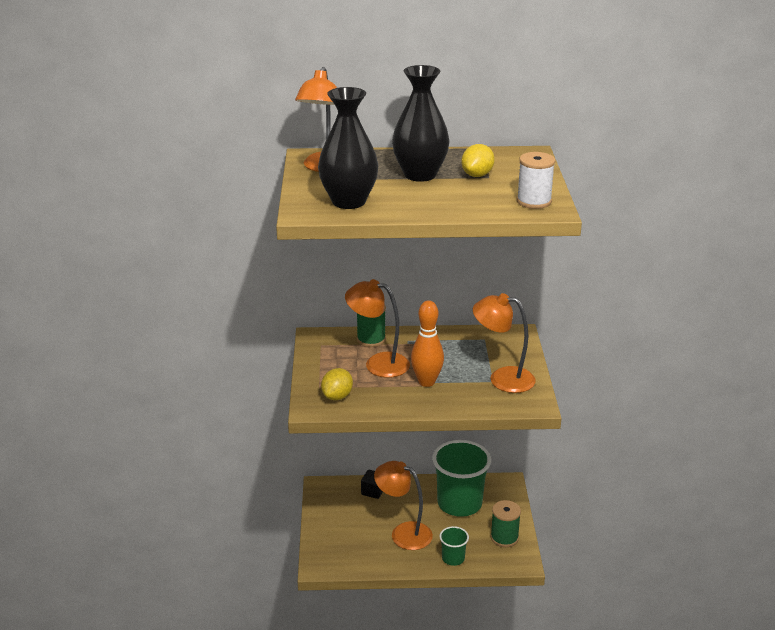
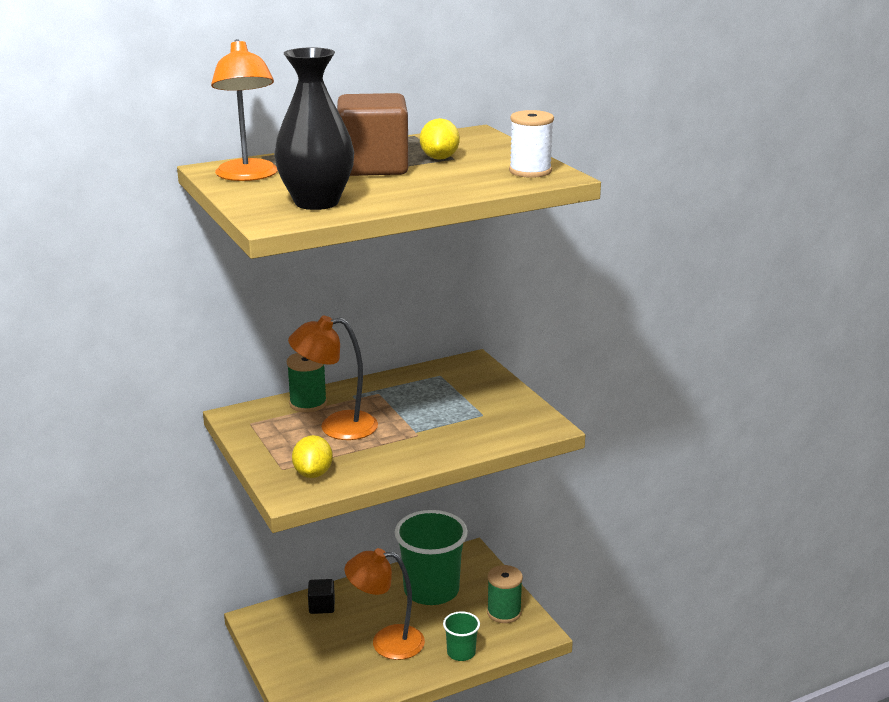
camera: 25 degrees left, 5 degrees down
black vase [392,65,450,182] -> brown cube [337,93,409,176]
orange bowling pin [411,300,444,387] -> none
orange lamp [473,293,536,393] -> none

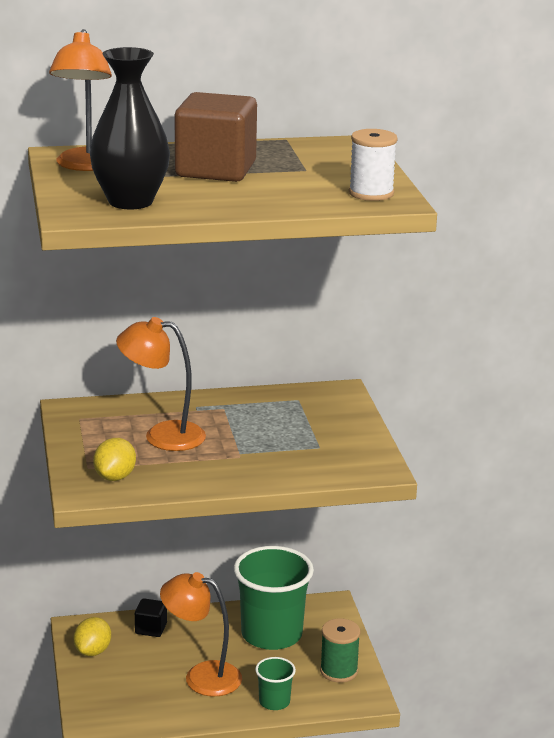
camera: 15 degrees right, 0 degrees up
green spool [287,353,327,412] -> none
yellow lemon [420,118,460,160] -> yellow lemon moved to [74,617,111,656]

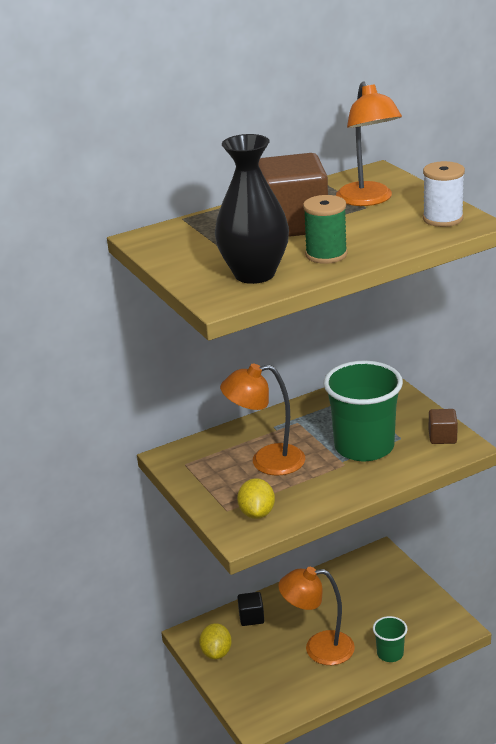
camera: 15 degrees left, 5 degrees up
orange lamp [49,29,112,171] -> orange lamp moved to [336,81,402,206]
green cup [234,546,314,650] -> green cup moved to [324,361,403,461]
green spool [320,618,360,683] -> green spool moved to [303,195,348,264]
none -> brown cube [429,409,458,444]

